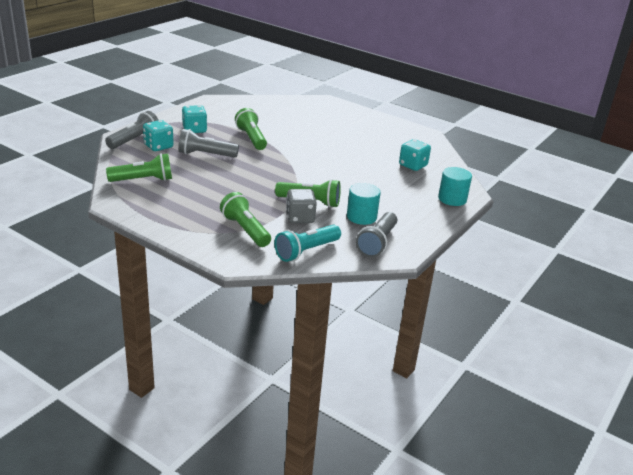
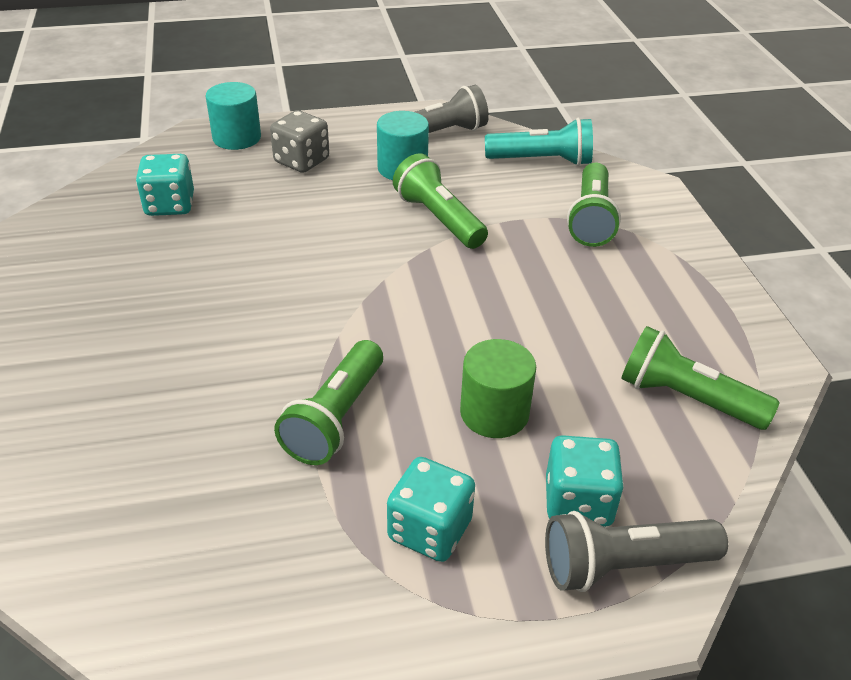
camera: 135 degrees left, 10 degrees up
grey flashlight [178,129,239,158] -> green cylinder [460,339,536,438]
grey dice [286,189,317,223] -> grey dice moved to [270,110,329,173]

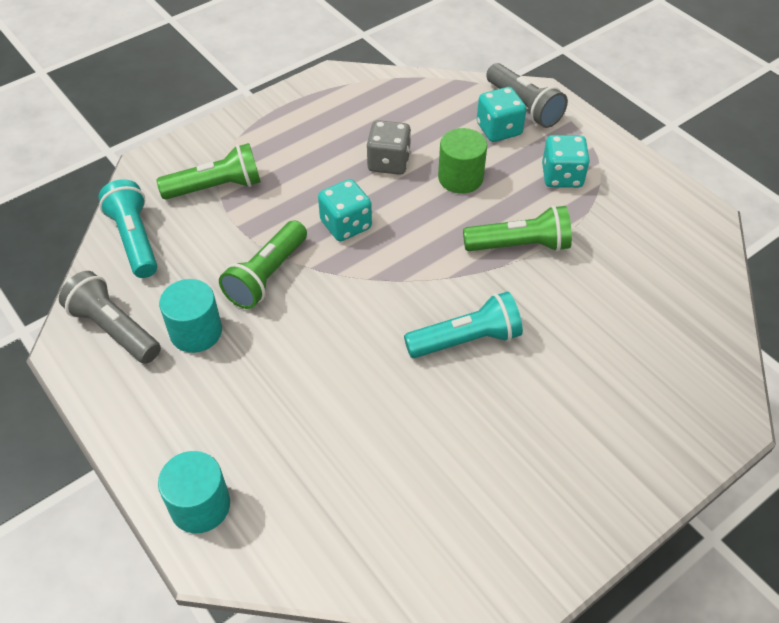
camera: 115 degrees left, 10 degrees up
turquoise dice [136,154,194,216] -> turquoise dice moved to [318,179,372,241]
grey dice [270,110,329,173] -> grey dice moved to [366,120,411,175]
green flashlight [621,326,780,430] -> none
none -> turquoise flashlight [404,291,523,358]

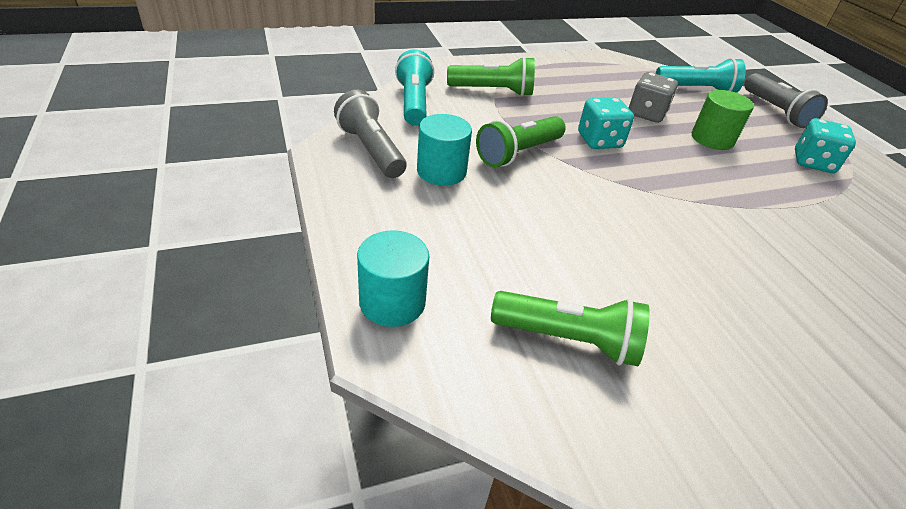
camera: 15 degrees right, 10 degrees down
turquoise flashlight [404,291,523,358] -> turquoise flashlight moved to [656,58,746,93]
green flashlight [463,205,572,252] -> green flashlight moved to [491,291,650,366]
turquoise dice [477,87,526,142] -> none

